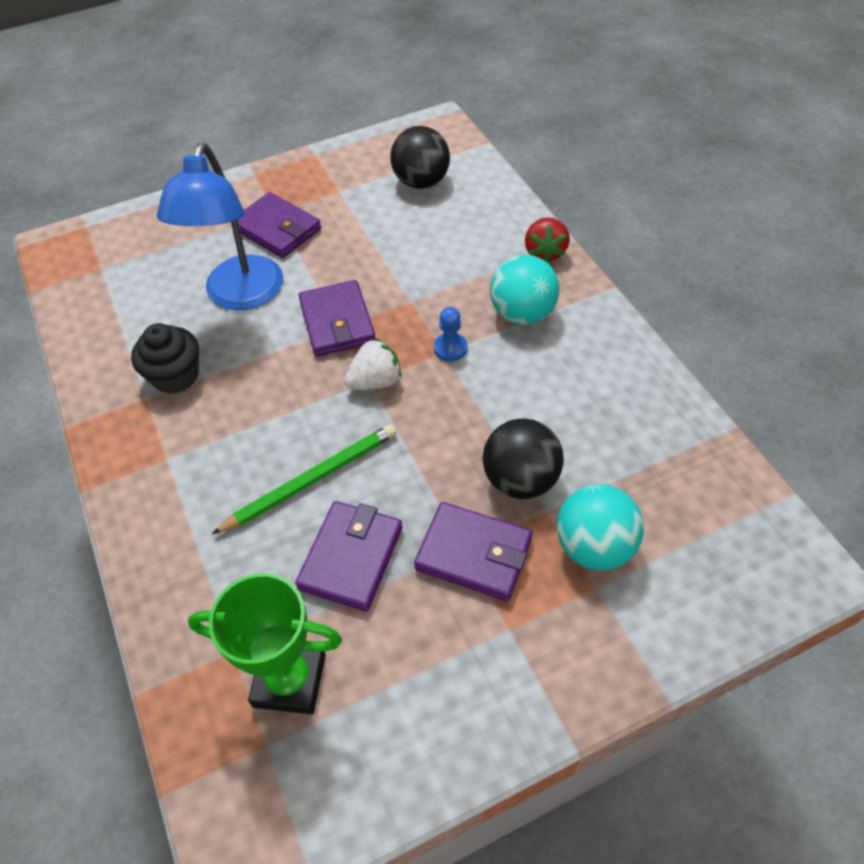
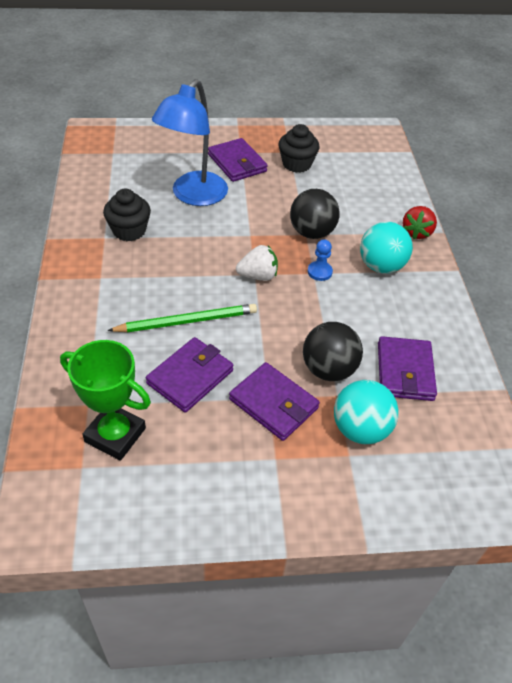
camera: 15 degrees right, 5 degrees down
purple wallet [298,280,376,357] -> purple wallet moved to [378,336,437,401]
black ball [390,126,450,189] -> black ball moved to [290,189,340,239]
none -> black cupcake [279,124,320,173]

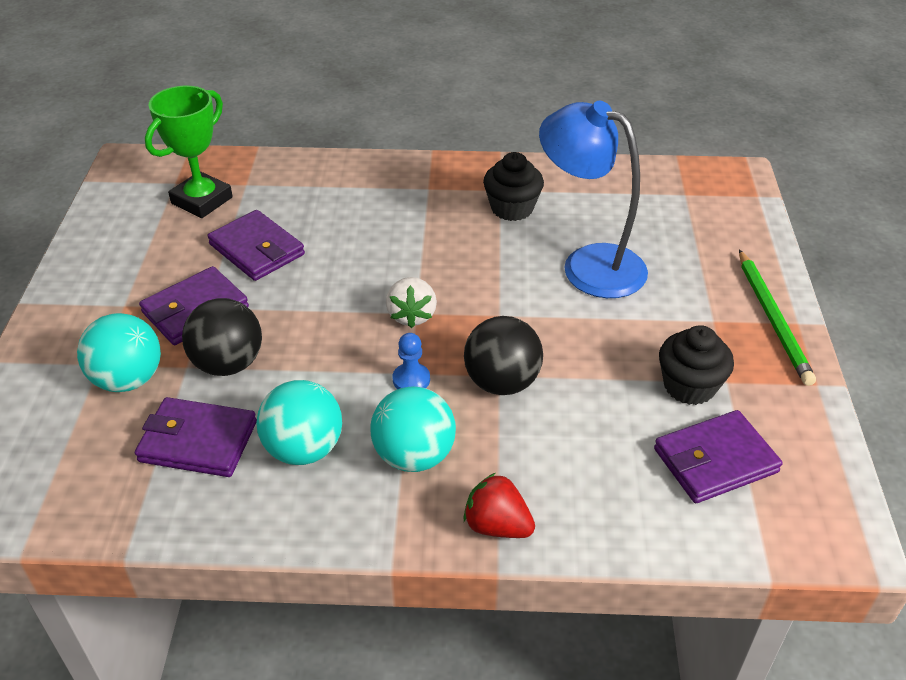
camera: 100 degrees right, 5 degrees down
green pencil [107,304,257,333] -> green pencil moved to [739,250,816,386]
purple wallet [208,138,268,182] -> purple wallet moved to [654,410,782,503]
none -> turquoise ball [256,380,342,465]

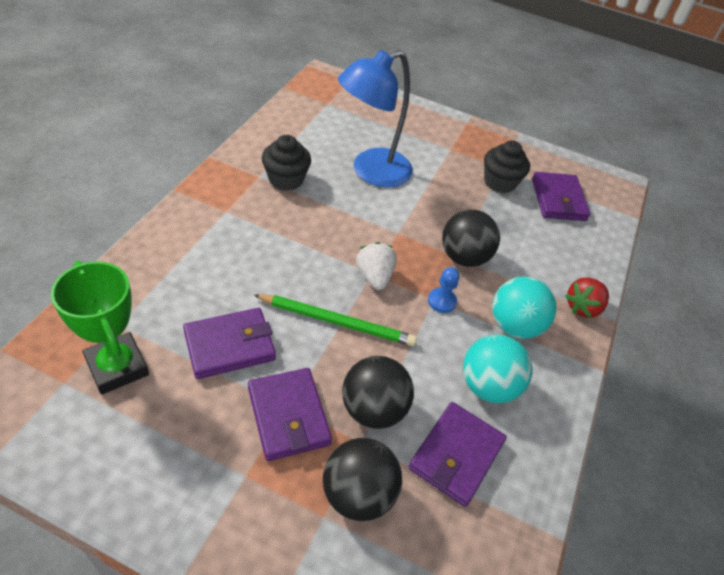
camera: 75 degrees left, 5 degrees up
turquoise ball [77,313,161,392] -> black ball [323,438,402,521]
white strawberry [386,277,437,328] -> white strawberry turned 120 degrees counterclockwise [356,242,397,290]
green pencil [739,250,816,386] -> green pencil moved to [253,294,417,346]

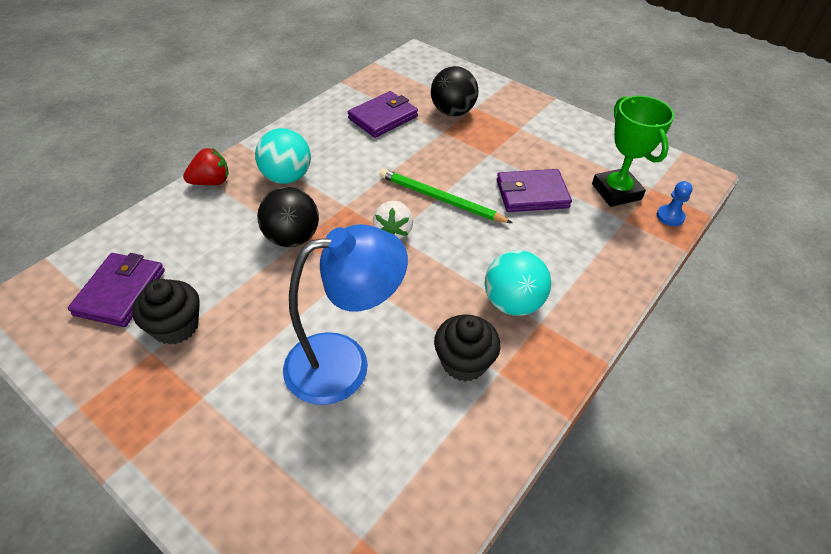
camera: 160 degrees left, 0 degrees up
purple wallet [248,368,332,461] -> none
black ball [342,356,414,429] -> none
blue pawn [428,267,460,313] -> blue pawn moved to [657,181,693,226]
turquoise ball [463,335,532,403] -> turquoise ball moved to [485,250,551,316]

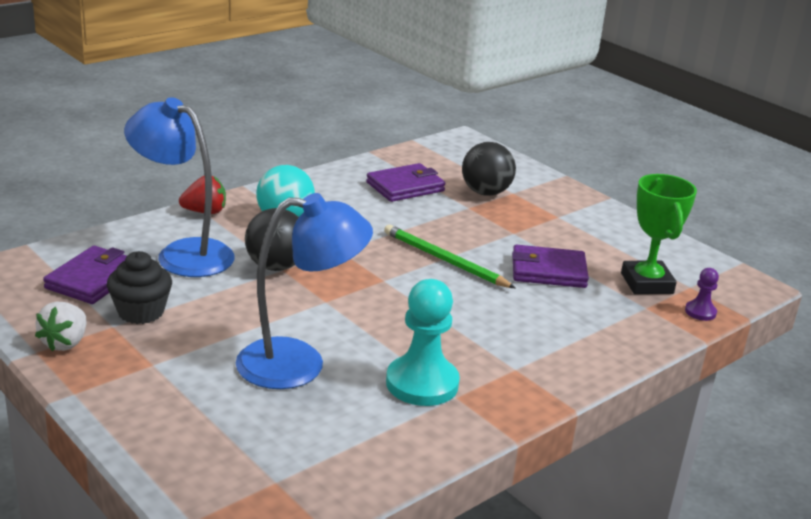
camera: 10 degrees right, 20 degrees down
white strawberry [373,201,413,239] -> white strawberry moved to [35,302,87,351]
black cupcake [434,314,501,382] -> turquoise pawn [386,279,460,406]
turquoise ball [485,250,551,316] -> none
blue pawn [657,181,693,226] -> purple pawn [685,268,719,321]
none -> blue lamp [124,97,235,277]

